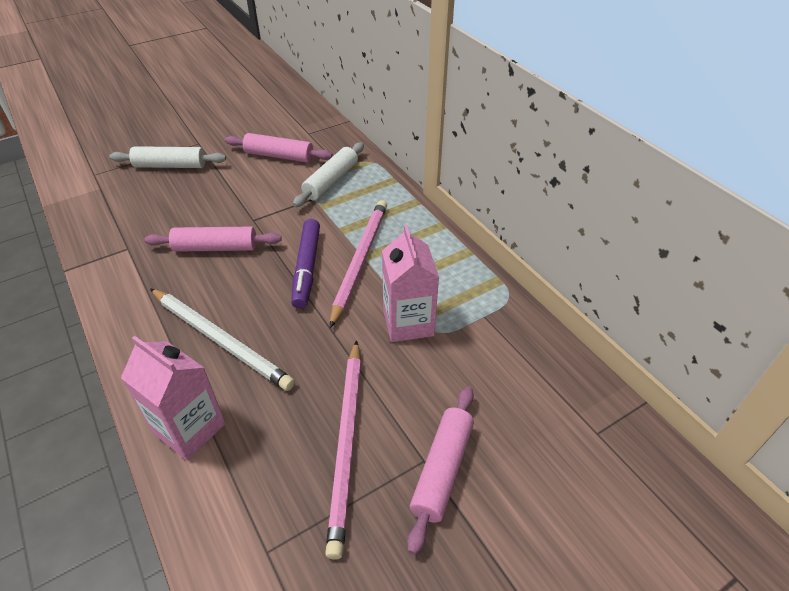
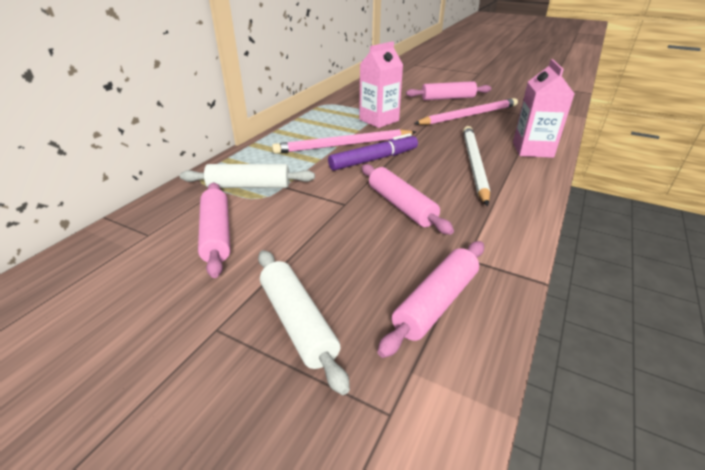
camera: 120 degrees left, 10 degrees down
none -> pink rolling pin [377,241,484,358]

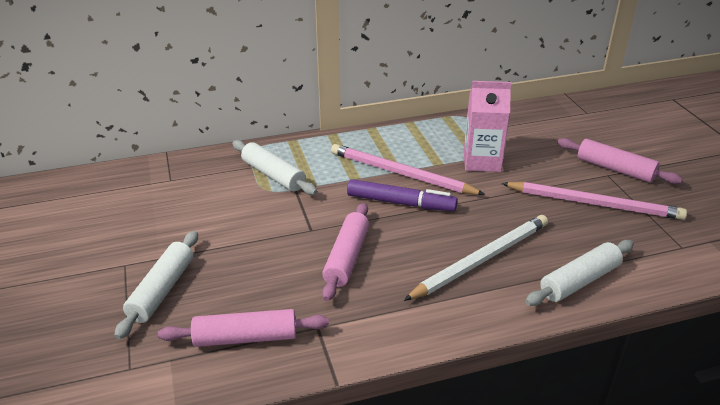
camera: 45 degrees right, 0 degrees up
pink rolling pin [198,183,231,278] -> none
pink carton [513,59,575,158] -> white rolling pin [525,240,634,306]

